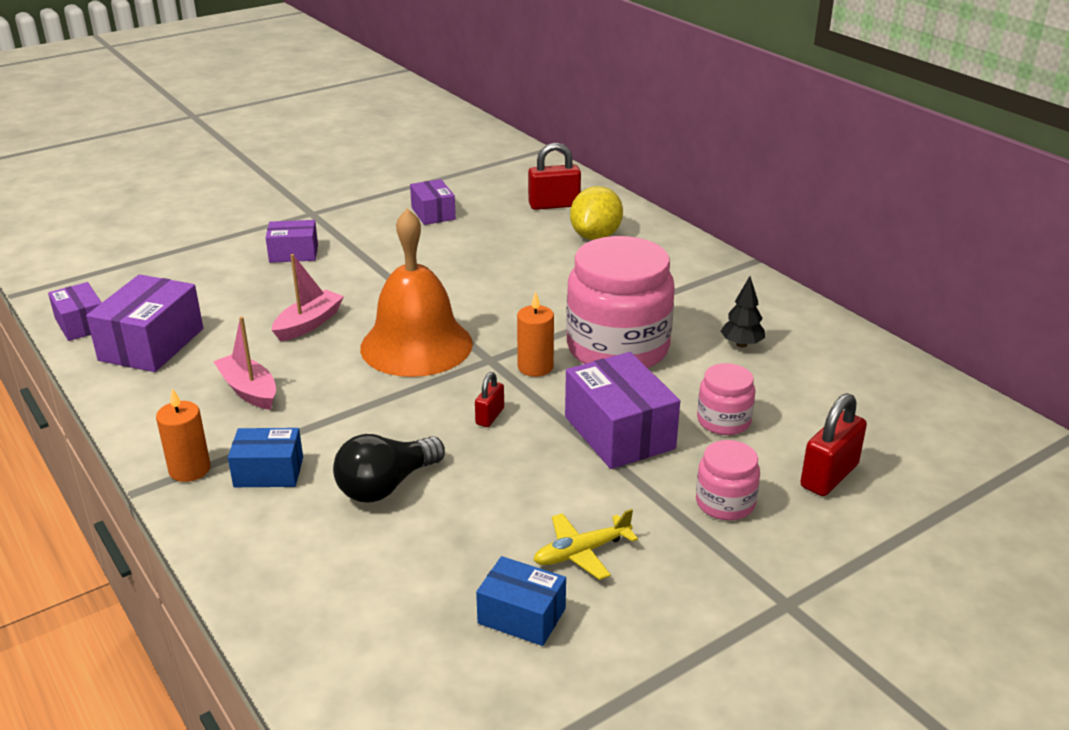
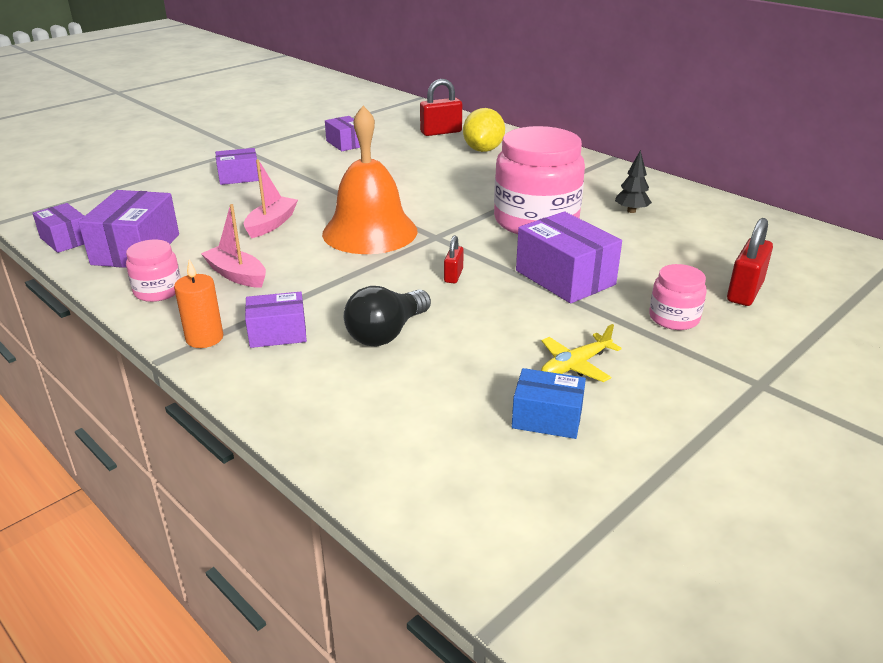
camera: 10 degrees left, 0 degrees up
blue box [228,428,303,487] -> purple box [245,292,307,348]
orange candle [517,292,554,377] -> none
pink jar [697,363,756,435] -> pink jar moved to [126,240,181,302]

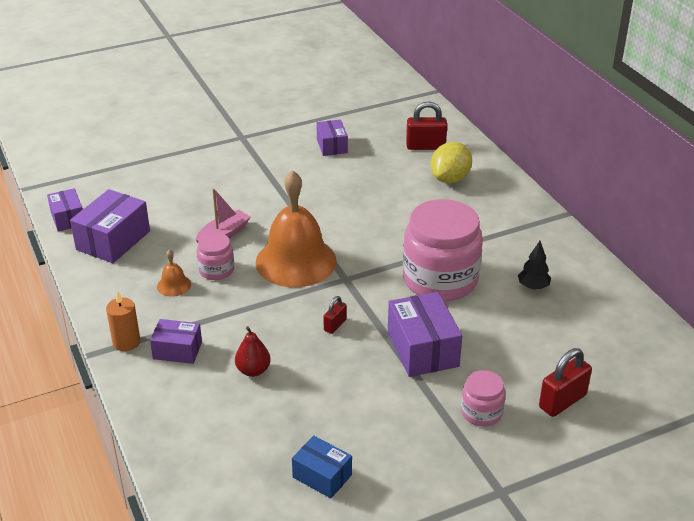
camera: 20 degrees right, 5 degrees up
pink jar [126,240,181,302] -> pink jar moved to [196,233,234,280]
pink boat [201,204,266,288] -> orange bell [157,249,191,297]
purple box [215,148,259,185] -> none
black light bulb [344,286,431,346] -> red pear [235,326,271,377]
yellow plane [541,324,622,382] -> none

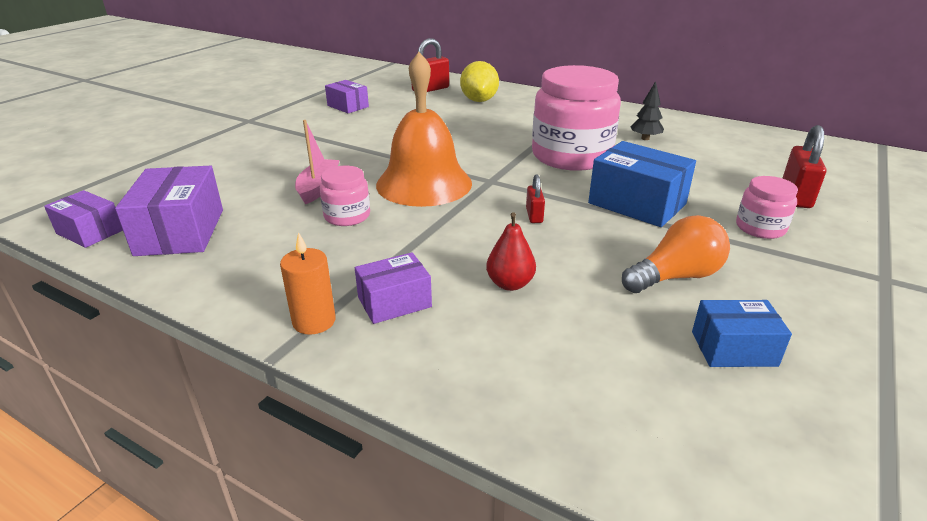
camera: 35 degrees left, 5 degrees down
orange bell [157,249,191,297] -> none
purple box [388,292,462,377] -> blue box [588,141,696,227]
none -> orange light bulb [622,215,730,293]

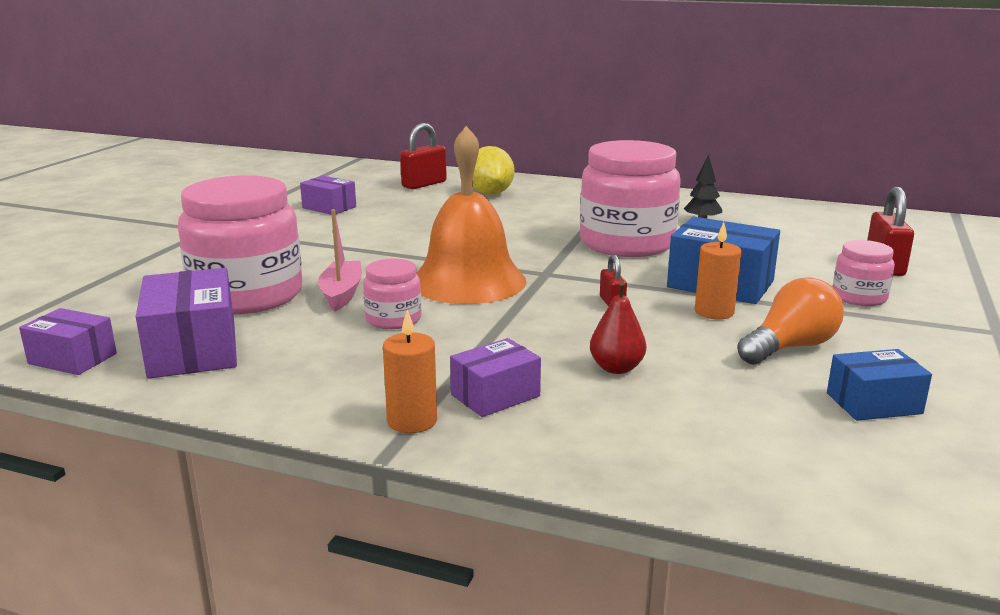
camera: 10 degrees left, 10 degrees down
none -> pink jar [178,175,303,314]
none -> orange candle [695,222,741,319]

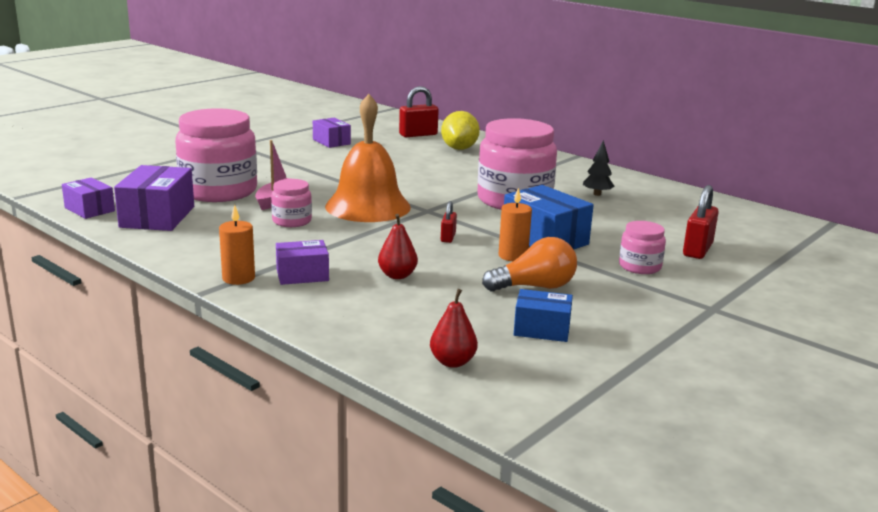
camera: 20 degrees right, 0 degrees up
none -> red pear [430,289,478,368]

